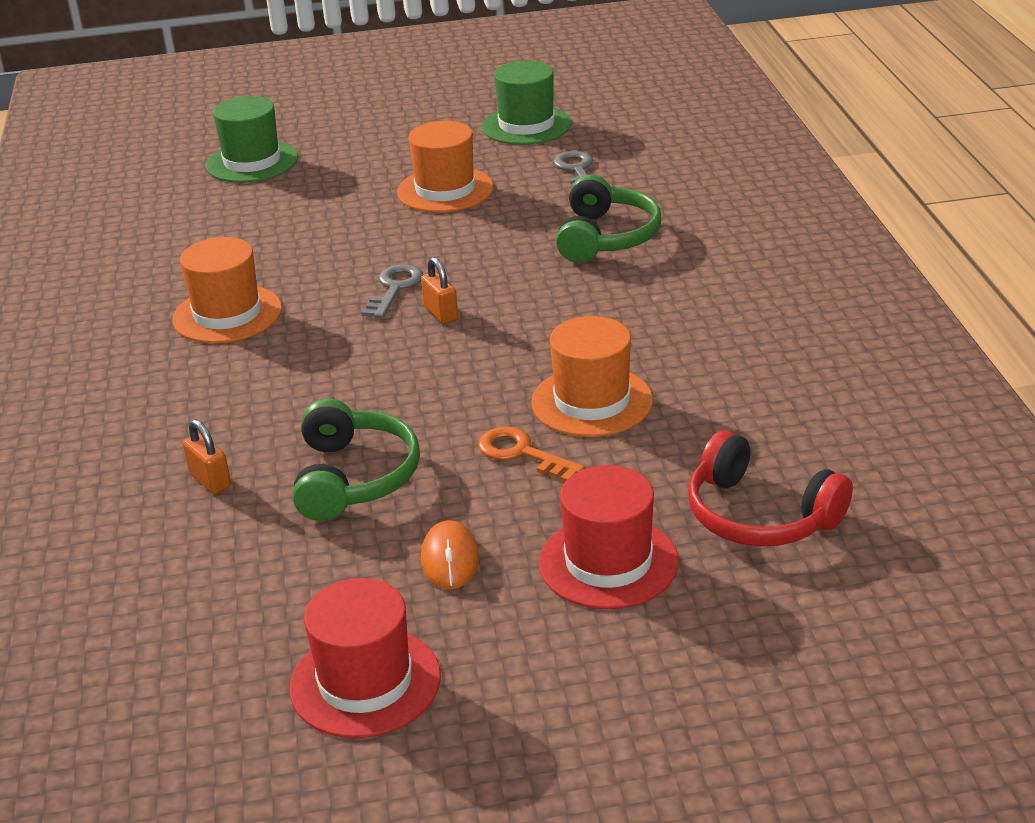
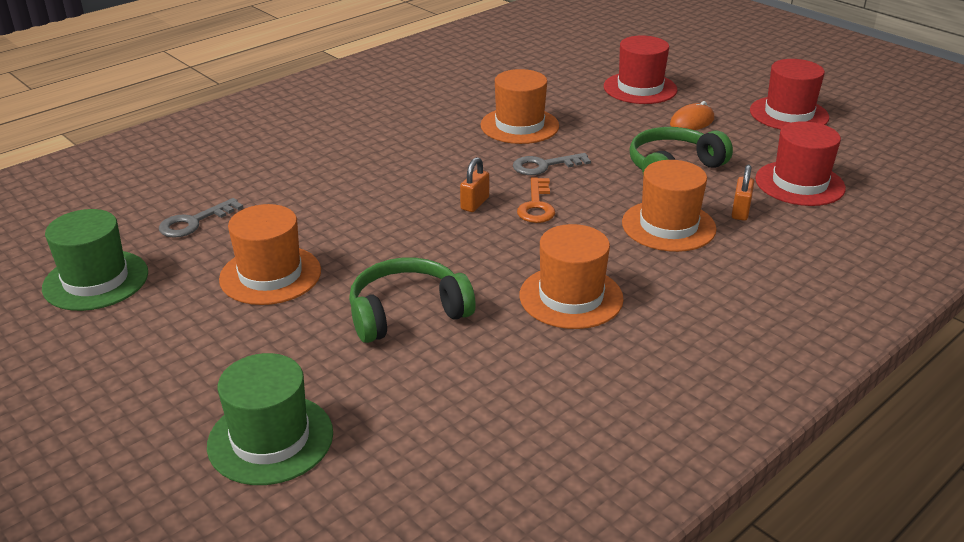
camera: 125 degrees left, 0 degrees up
grey key [361,264,423,318] -> grey key moved to [513,153,591,175]
orange key [478,426,585,482] -> orange key moved to [517,177,555,223]
green headphones [556,174,661,263] -> green headphones moved to [349,258,476,343]
red headphones [688,430,853,546] -> none
none -> orange hat [622,160,716,252]
none -> red hat [755,121,846,206]

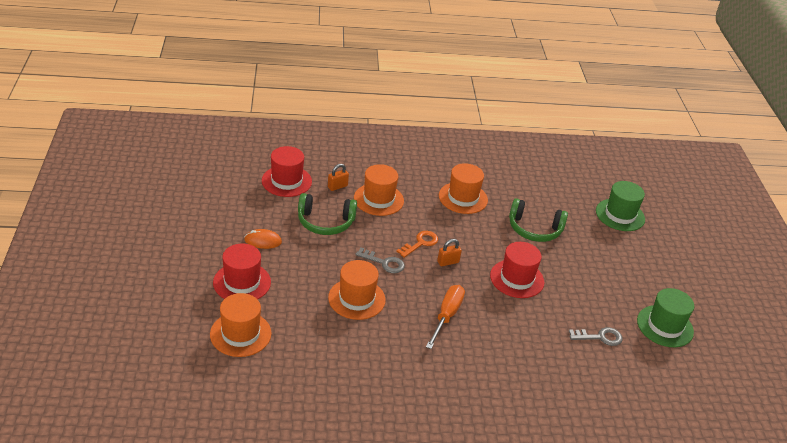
camera: 145 degrees left, 5 degrees up
orange hat [219,204,321,305] -> orange hat moved to [210,293,272,357]
red hat [750,59,829,130] -> red hat moved to [490,242,544,298]
none -> orange screwdriver [426,285,465,349]

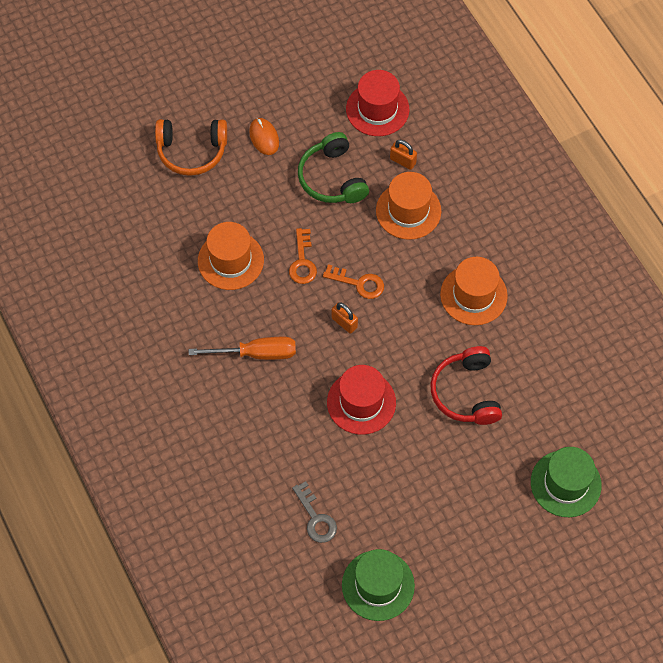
camera: 70 degrees right, 25 degrees up
orange hat [210,293,272,357] -> none
red hat [213,243,271,299] -> orange headphones [155,119,227,176]
grey key [355,248,405,273] -> orange key [289,228,317,284]
green headphones [509,198,568,242] -> red headphones [430,346,502,425]

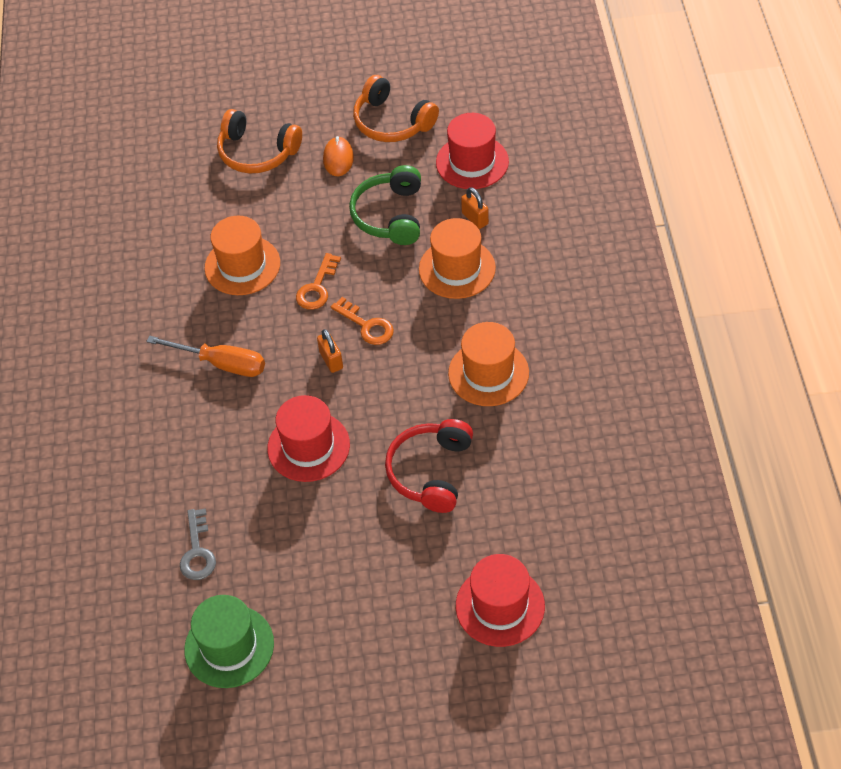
camera: 25 degrees right, 10 degrees down
green hat [531,447,602,517] -> red hat [456,554,545,647]
none -> orange headphones [353,75,439,142]

